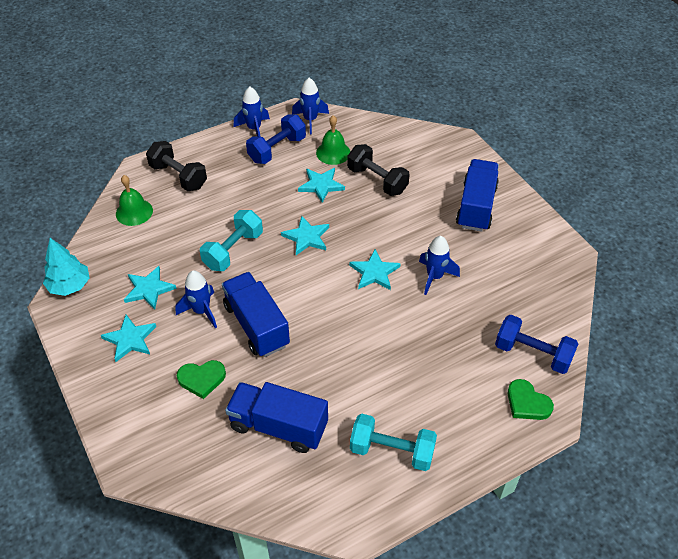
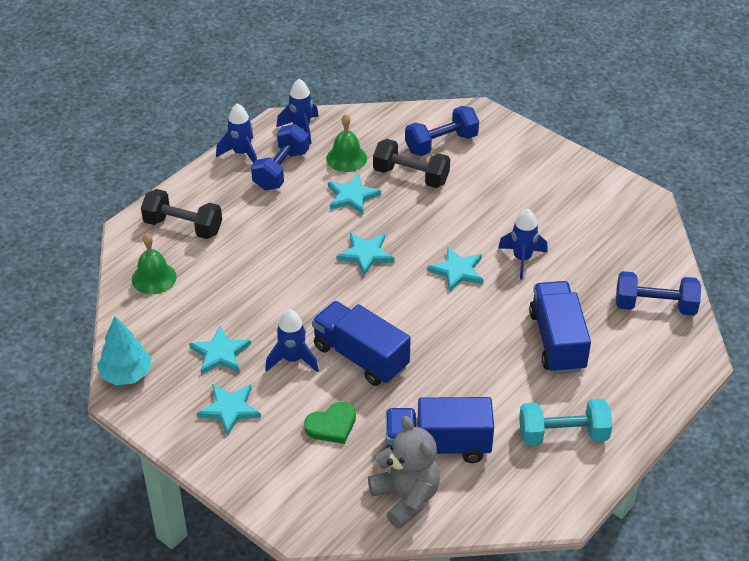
camera: 20 degrees left, 5 degrees down
turquoise dumbbell [200,210,263,271] -> none
blue truck [456,159,499,232] -> blue truck moved to [529,281,591,374]
green heart [507,379,554,420] -> none
none -> grey teddy bear [368,416,440,529]
none -> blue dumbbell [405,106,479,156]

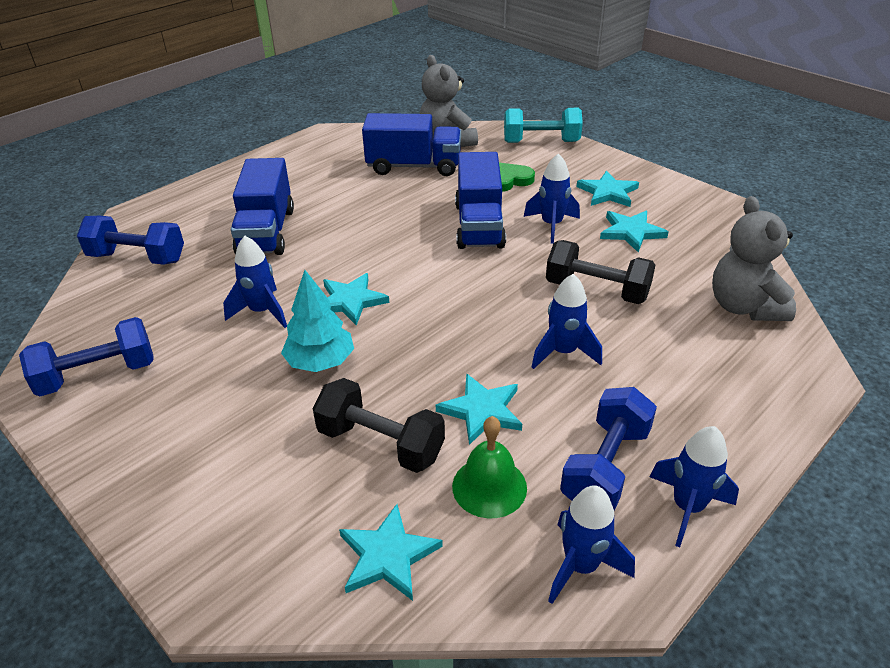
camera: 175 degrees left, 5 degrees down
turquoise tree [97,316,152,385] -> turquoise tree moved to [281,270,354,372]
green bell [132,234,177,294] -> grey teddy bear [712,196,796,321]
black dumbbell [141,189,222,239] -> black dumbbell moved to [546,240,655,304]
blue truck [312,301,411,386] -> blue truck turned 45 degrees clockwise [455,152,506,249]
turquoise star [337,233,394,276] -> turquoise star moved to [339,504,443,601]
blue dumbbell [405,106,479,156] -> blue dumbbell moved to [19,317,154,397]
turquoise dumbbell [519,399,612,445] -> turquoise dumbbell moved to [504,108,583,143]
none -> blue rocket [532,274,602,369]

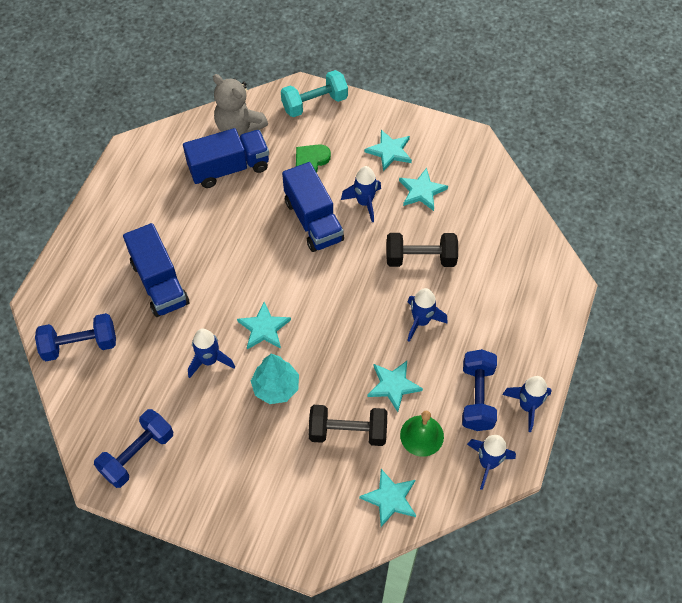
camera: 25 degrees left, 20 degrees up
grey teddy bear [712,196,796,321] -> none

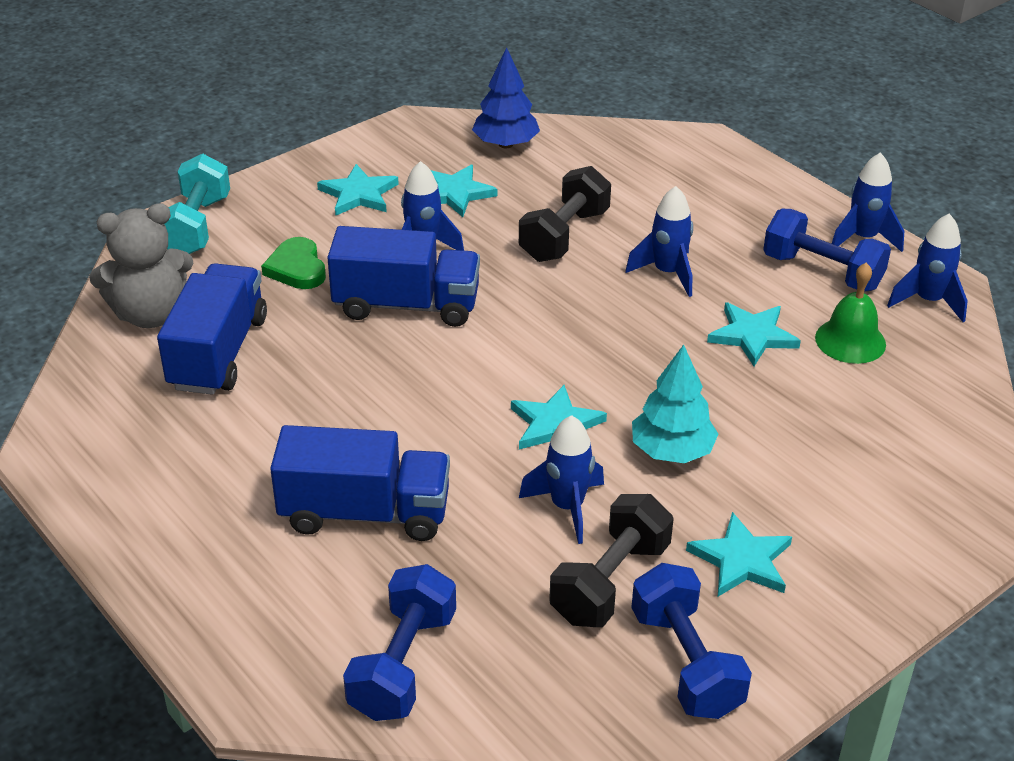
camera: 60 degrees left, 20 degrees down
black dumbbell [308,405,387,446] -> black dumbbell moved to [549,494,674,627]
turquoise star [359,469,416,527] -> turquoise star moved to [686,512,792,597]
none -> blue tree [472,47,540,148]

